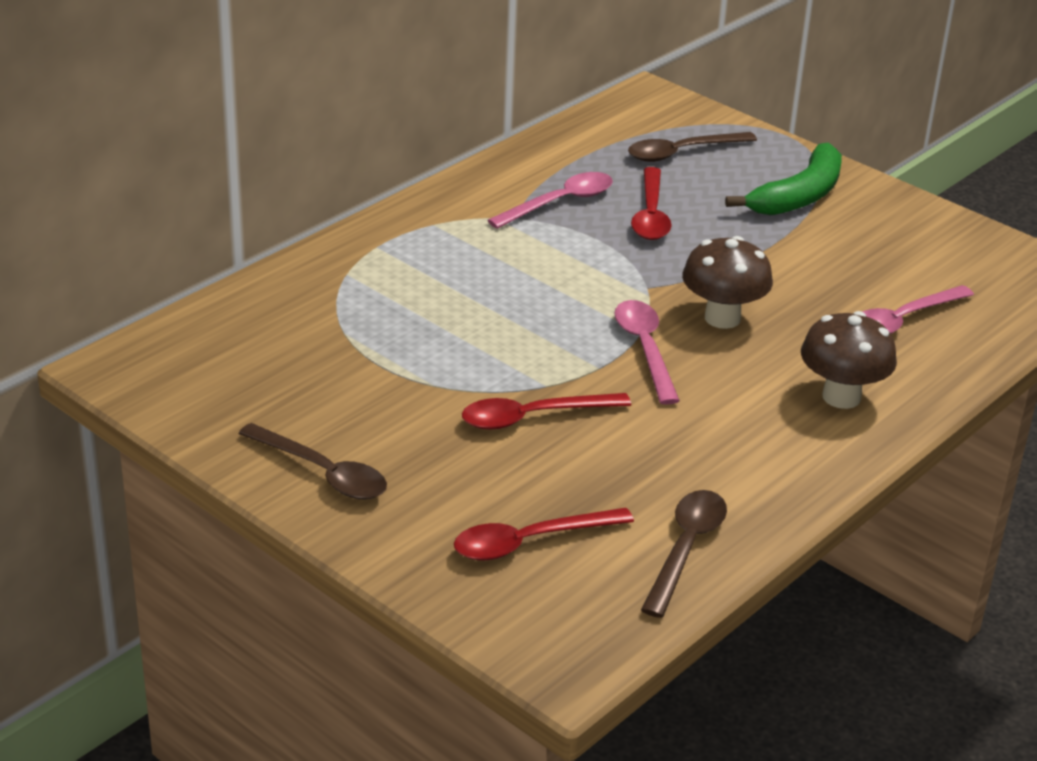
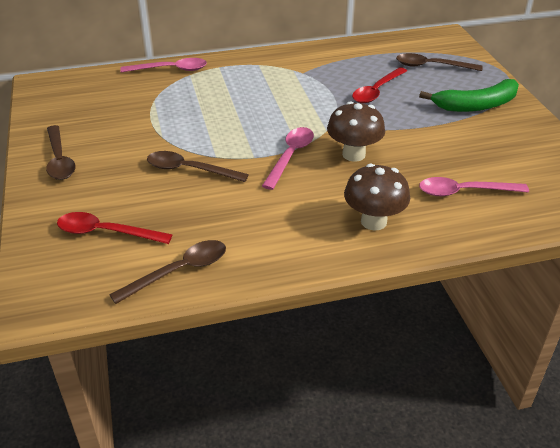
camera: 35 degrees right, 5 degrees up
red spoon [462,393,631,430] -> brown spoon [147,151,249,182]
pink spoon [487,172,613,229] -> pink spoon moved to [120,58,207,73]

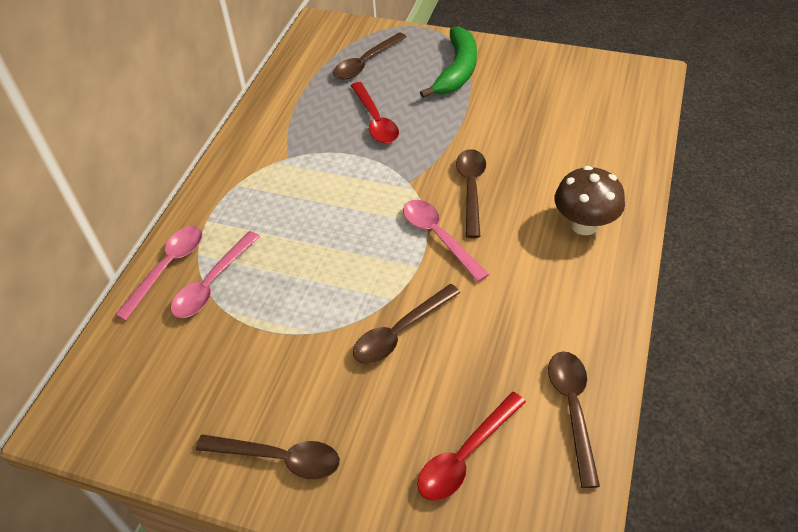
camera: 55 degrees left, 10 degrees up
brown mushroom [327,101,385,162] -> brown spoon [456,149,486,238]
pink spoon [419,177,529,196] -> pink spoon moved to [171,231,260,318]

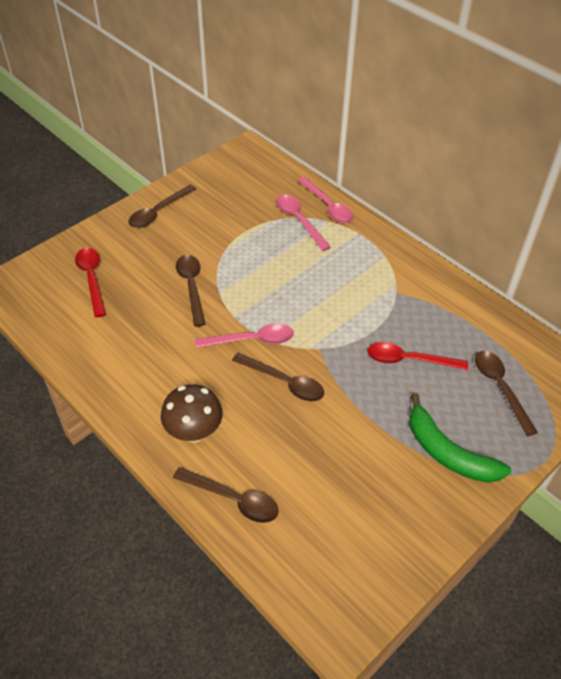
camera: 115 degrees right, 0 degrees up
brown spoon [548,351,600,488] -> brown spoon moved to [173,467,279,523]

